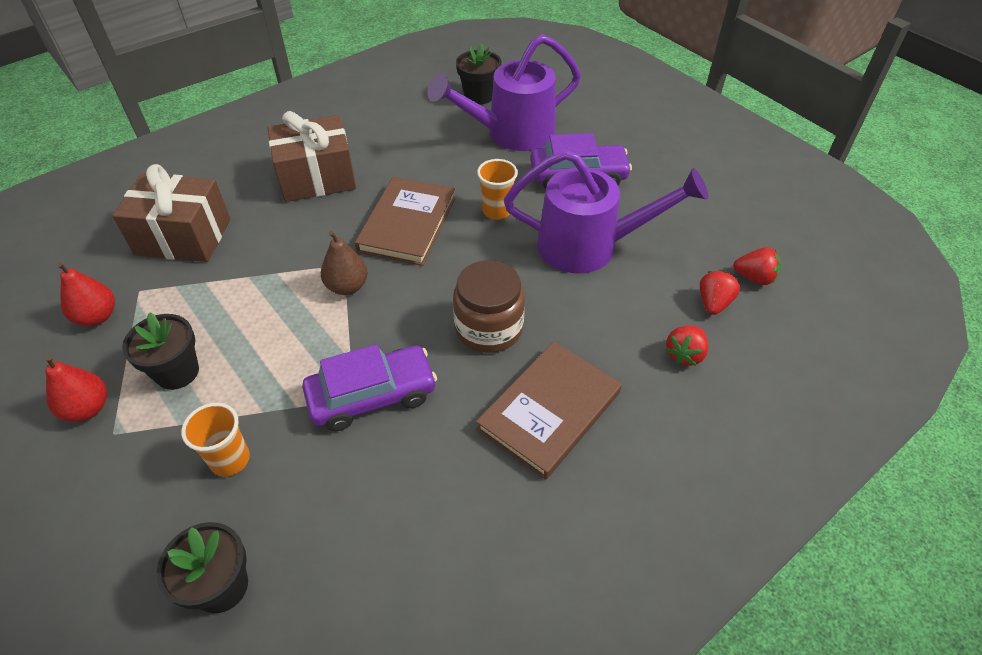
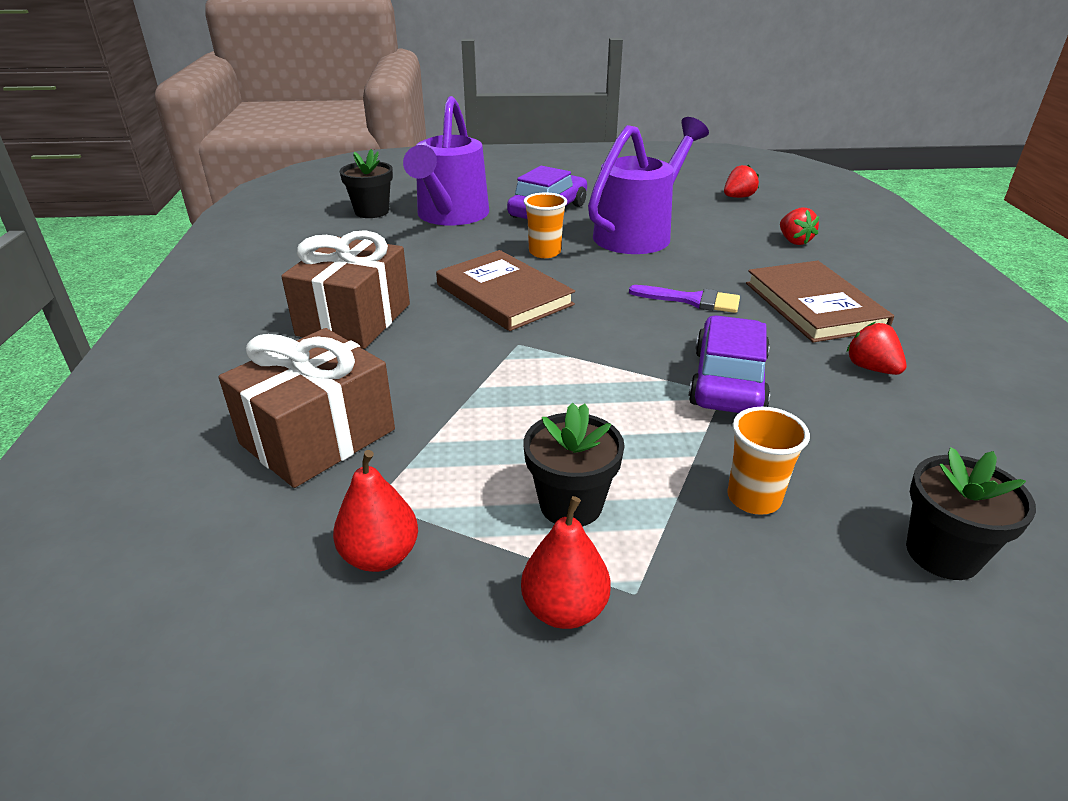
camera: 55 degrees left, 15 degrees down
brown pear [321,231,368,295] -> none
brown jar [453,260,525,353] -> purple brush [629,285,740,313]
red strawberry [700,271,740,315] -> red strawberry moved to [847,322,907,375]

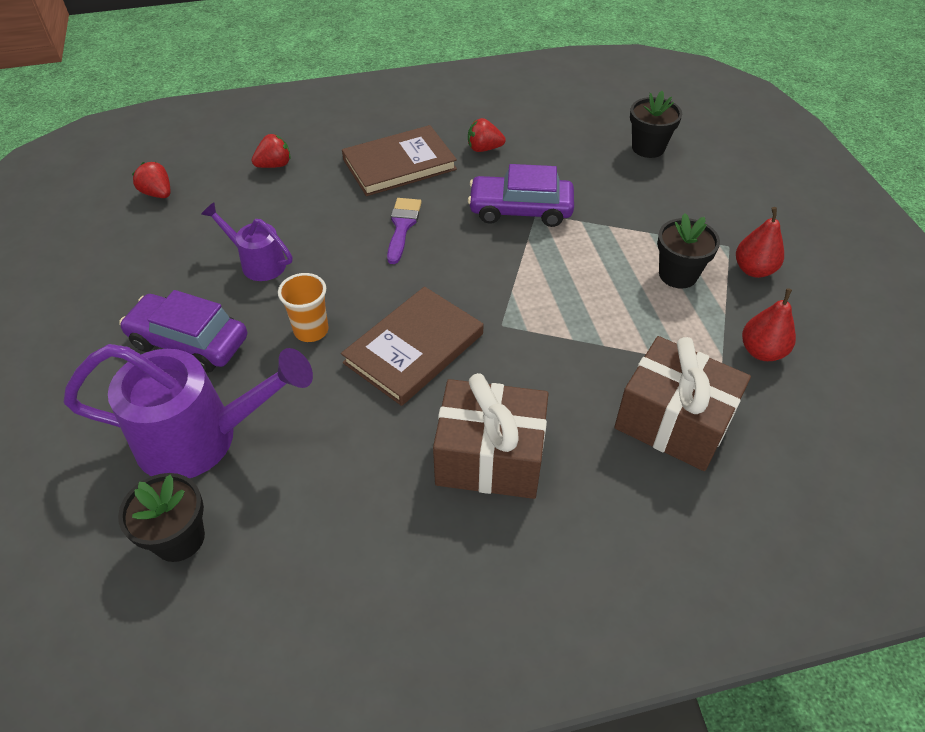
camera: 100 degrees left, 15 degrees up
purple watering can [588,117,709,254] -> purple watering can [201,202,292,281], size x0.54
orange cup [727,407,810,515] -> none
red strawberry [847,322,907,375] -> red strawberry turned 45 degrees clockwise [468,118,506,152]

